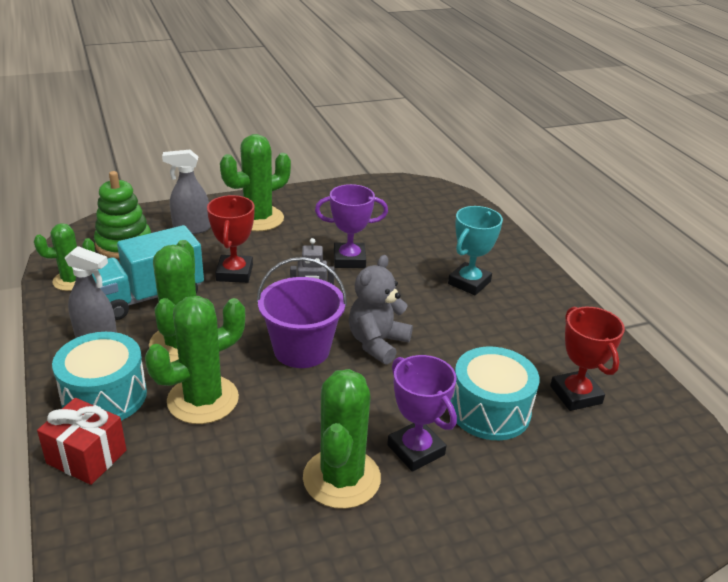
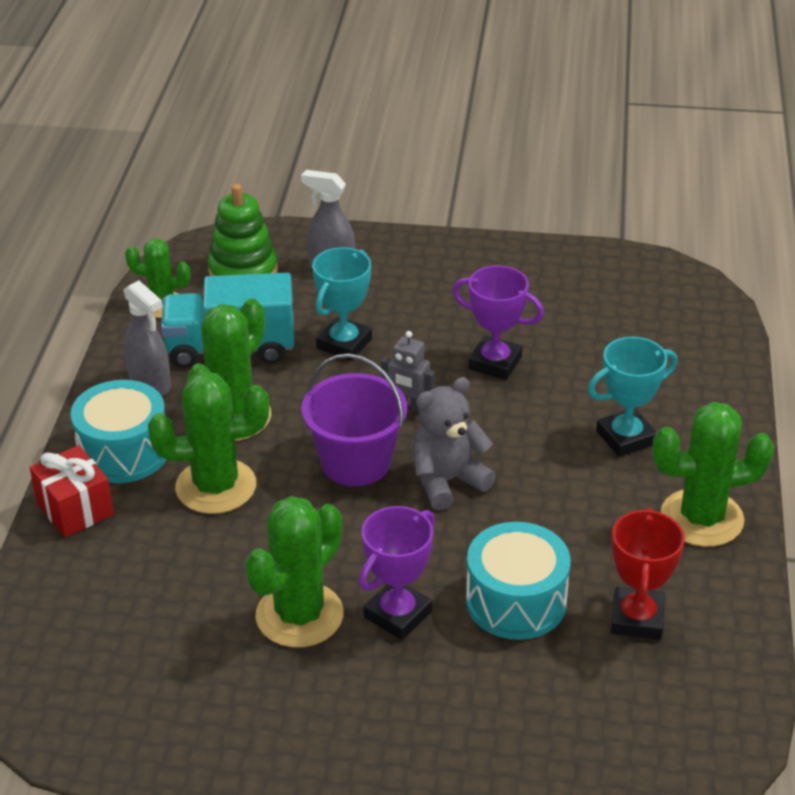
camera: 30 degrees right, 5 degrees up
red trophy [207,195,254,283] -> turquoise trophy [312,247,372,361]
green cactus [220,134,291,231] -> green cactus moved to [652,402,774,547]
purple trophy [387,355,457,471] -> purple trophy turned 45 degrees clockwise [359,506,435,640]

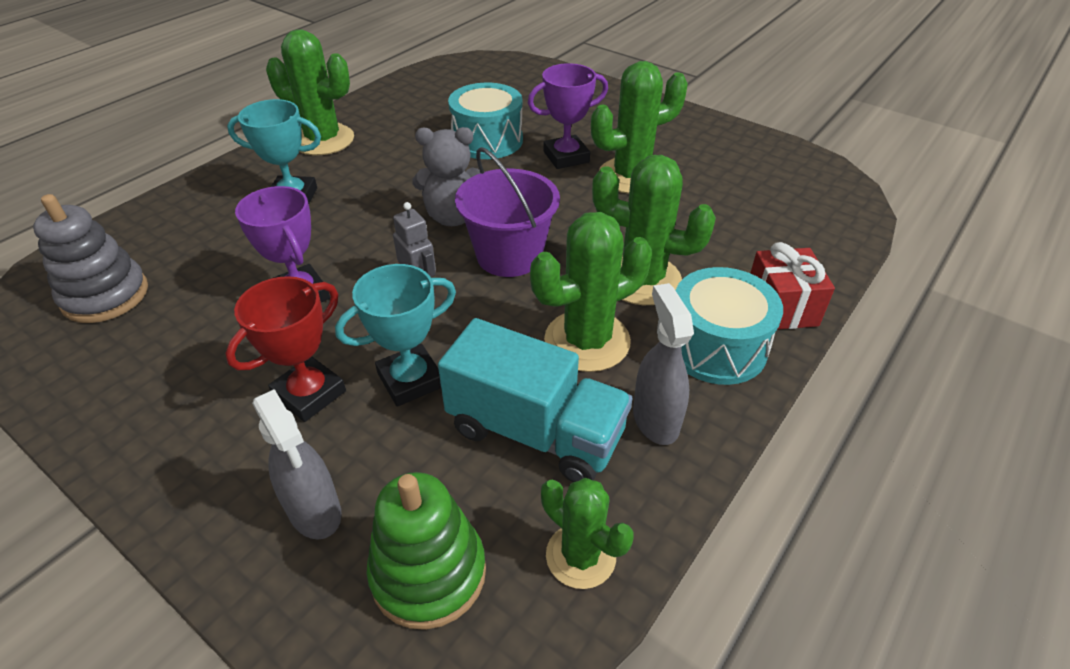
camera: 150 degrees left, 5 degrees up
red trophy [611,507,685,640] -> red trophy moved to [225,276,346,422]
none -> grey stacking toy [33,194,148,323]

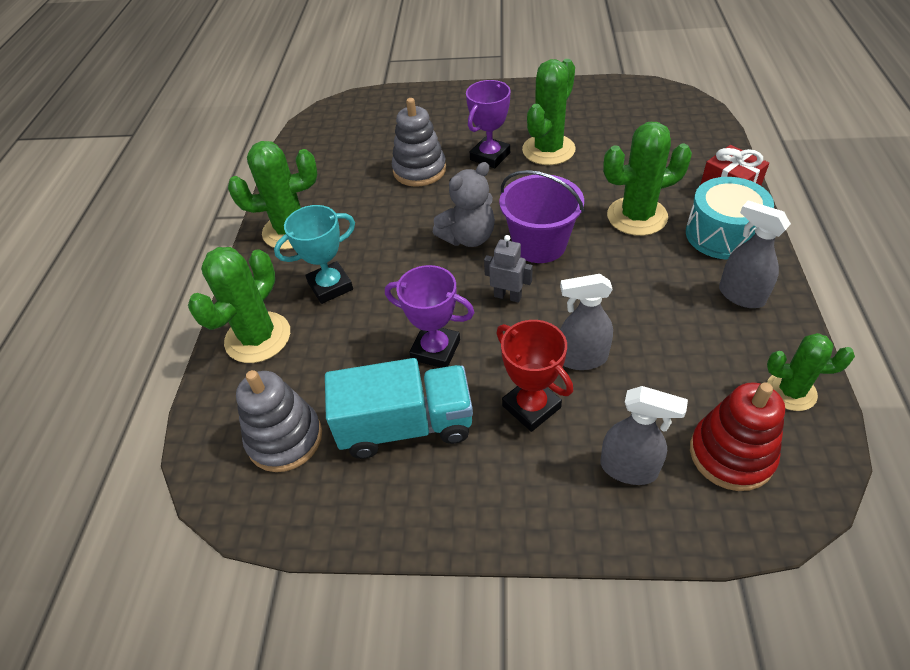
camera: 30 degrees left, 5 degrees up
red trophy [225,276,346,422] -> red trophy turned 45 degrees counterclockwise [496,320,573,432]
turquoise trophy [335,264,456,407] -> grey spray bottle [560,274,613,370]
green stacking toy [367,472,486,630] -> red stacking toy [690,382,785,491]
turquoise truck [438,318,633,482] -> turquoise truck moved to [325,358,473,459]
turquoise drum [448,83,523,159] -> grey stacking toy [392,98,446,187]
green cactus [530,212,652,372] -> green cactus moved to [188,247,290,363]

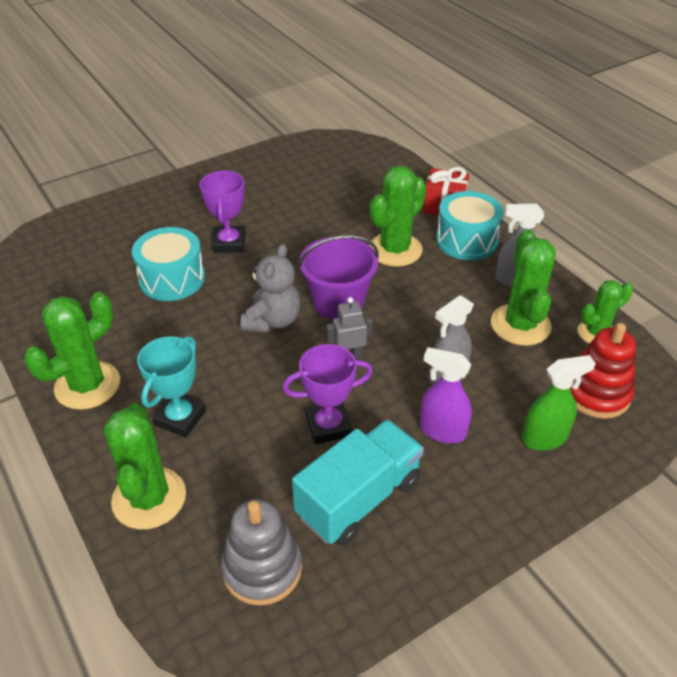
camera: 40 degrees left, 5 degrees down
grey stacking toy [392,98,446,187] -> turquoise drum [132,227,205,301]
red trophy [496,320,573,432] -> purple spray bottle [420,347,472,443]
green cactus [522,59,576,165] -> green cactus moved to [491,230,556,346]
grey spray bottle [600,386,688,485] -> green spray bottle [522,355,596,450]

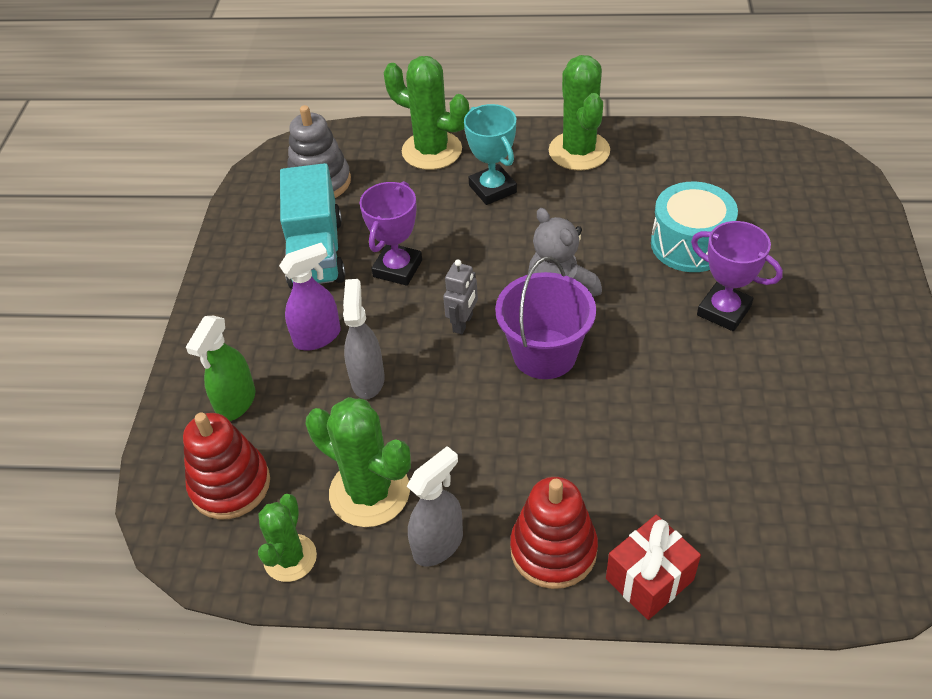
camera: 130 degrees right, 5 degrees up
green cactus [369,166,426,267] -> none
turquoise drum [436,191,504,260] -> red stacking toy [510,477,598,589]

